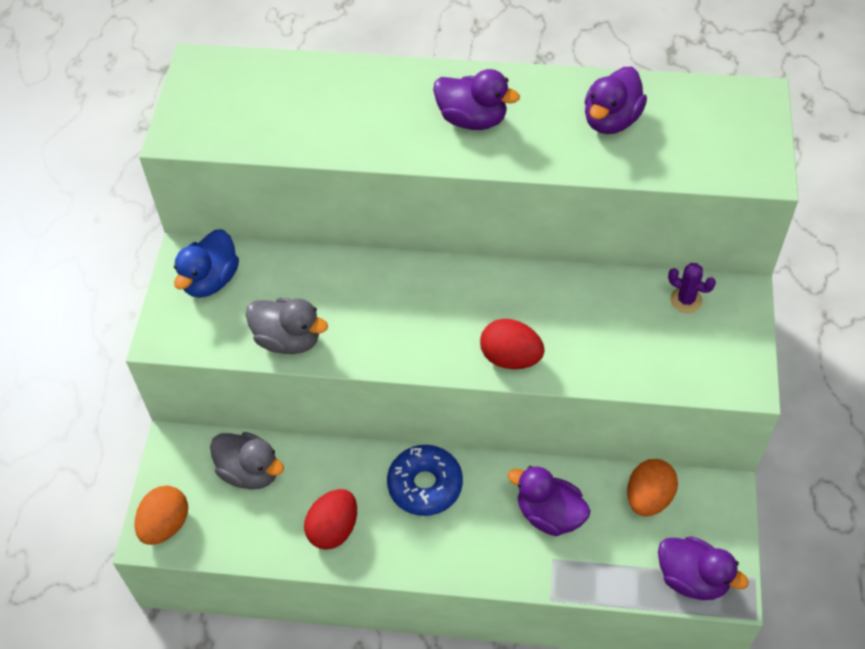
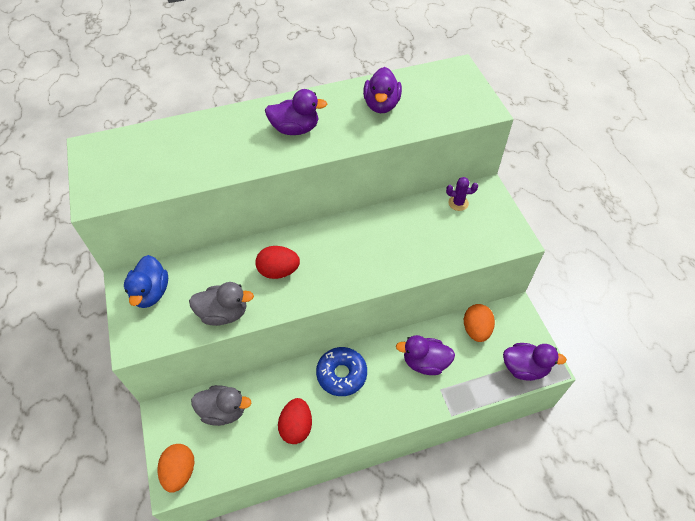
camera: 25 degrees left, 0 degrees up
red egg [480,319,545,369] -> red egg moved to [255,246,300,279]

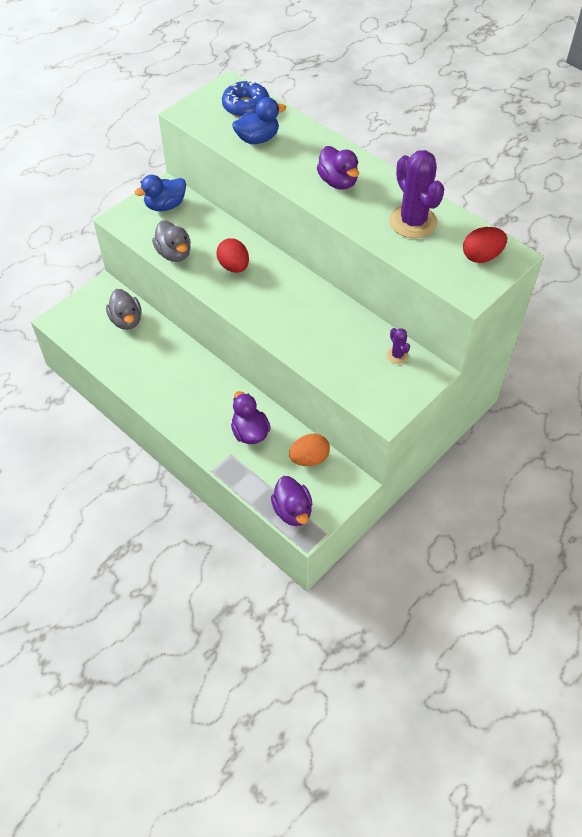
camera: 60 degrees right, 0 degrees up
orange egg [158,444,194,493] -> none
red egg [278,398,312,444] -> red egg moved to [463,227,507,263]
blue donut [316,347,367,396] -> blue donut moved to [222,80,269,117]
purple duck [363,67,402,113] -> purple cactus [389,150,444,239]
none -> blue duck [232,97,286,144]

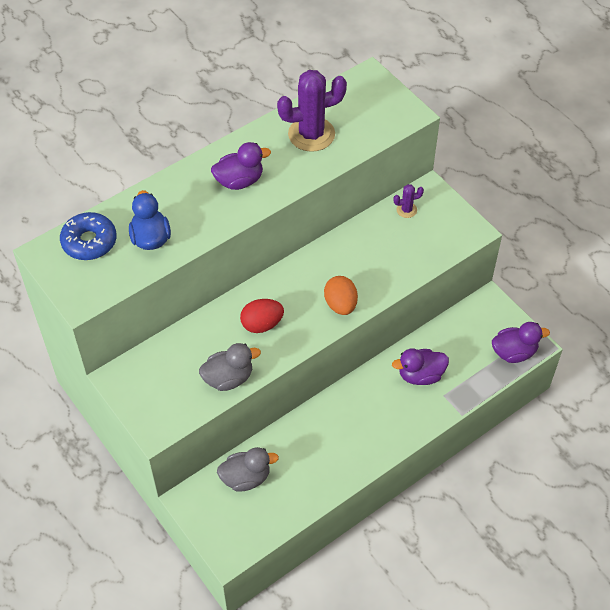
camera: 80 degrees left, 0 degrees up
blue duck [135,175,186,211] -> none
orange egg [289,434,330,466] -> orange egg moved to [324,276,358,315]
red egg [463,227,507,263] -> none

